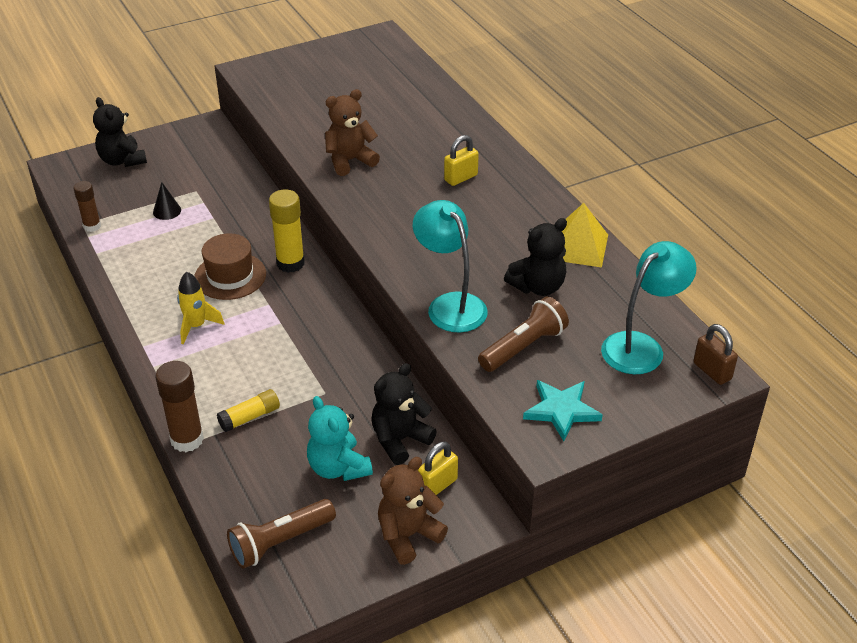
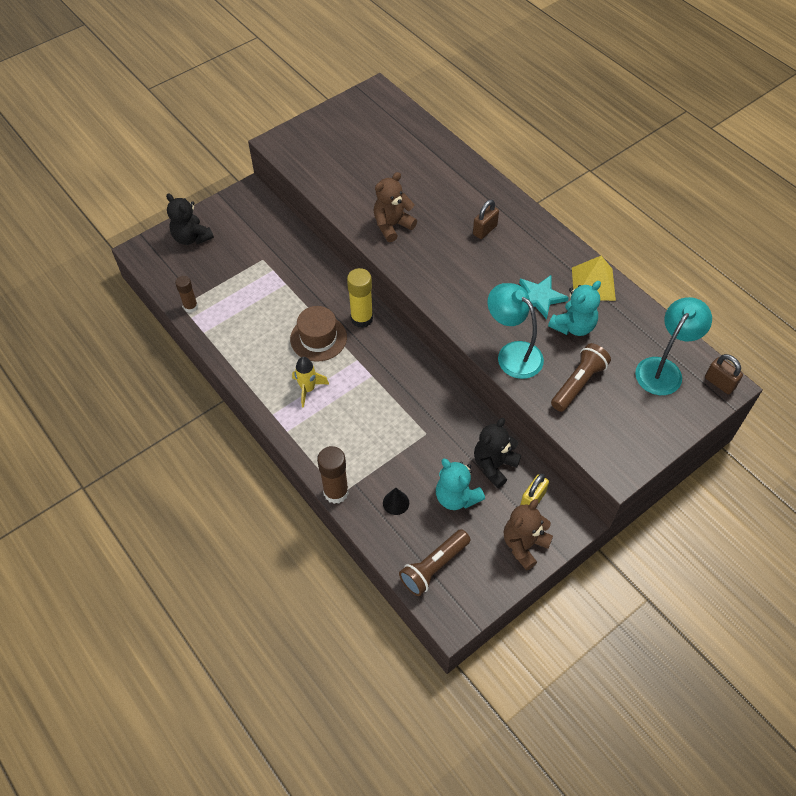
camera: 10 degrees left, 15 degrees up
black cone [153,182,181,220] -> black cone moved to [383,488,409,515]
yellow glue stick [217,389,280,432] -> none
yellow padlock [444,135,479,186] -> brown padlock [473,200,499,239]
black teddy bear [504,218,567,296] -> turquoise teddy bear [548,281,601,336]
turquoise star [523,380,603,441] -> turquoise star moved to [519,275,569,319]

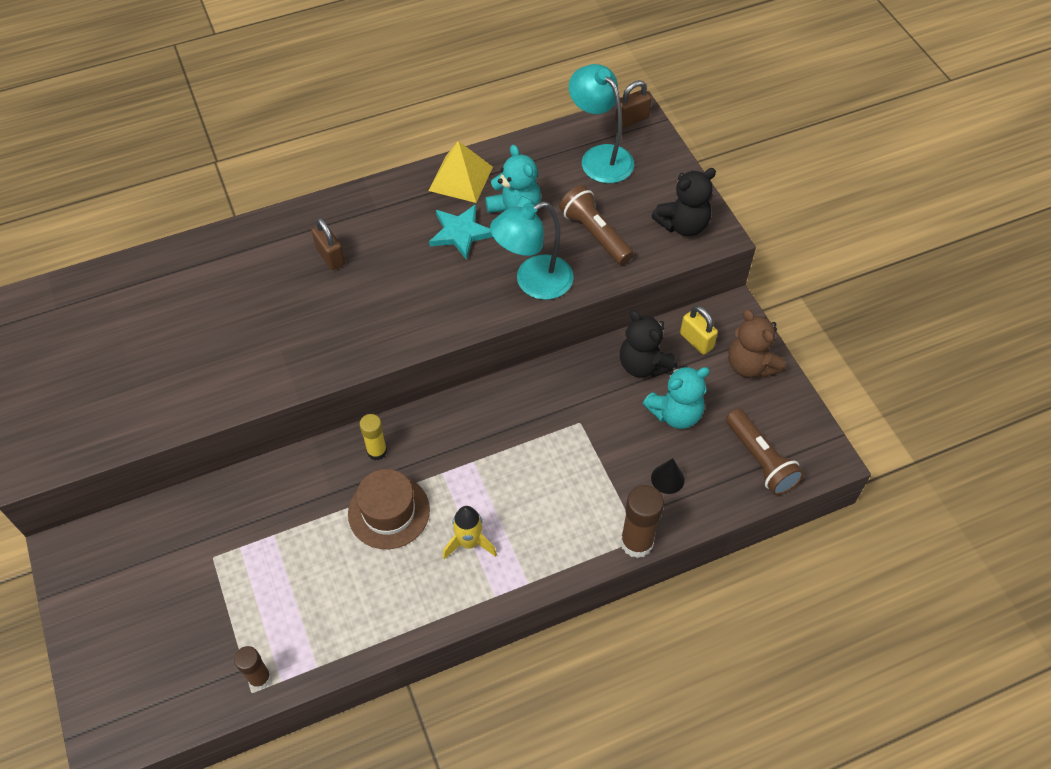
camera: 75 degrees left, 0 degrees up
black teddy bear [166,193,214,245] -> black teddy bear moved to [651,168,716,236]
yellow glue stick [347,268,373,328] -> yellow glue stick [360,414,387,460], size x0.64
brown teddy bear [373,172,417,242] -> none

